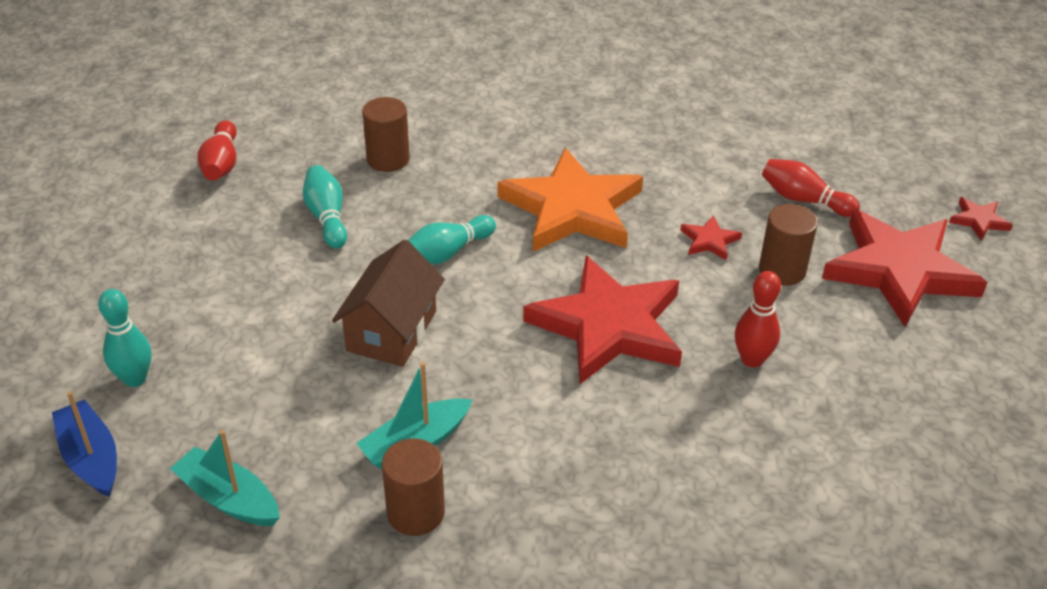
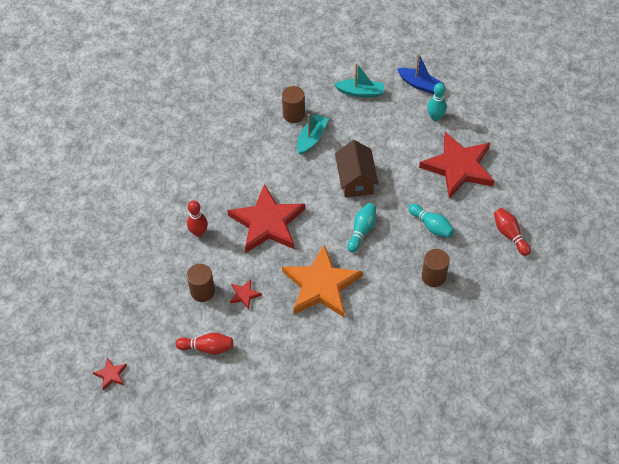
camera: 155 degrees right, 15 degrees up
red star [822,209,987,327] -> red star moved to [419,132,494,199]

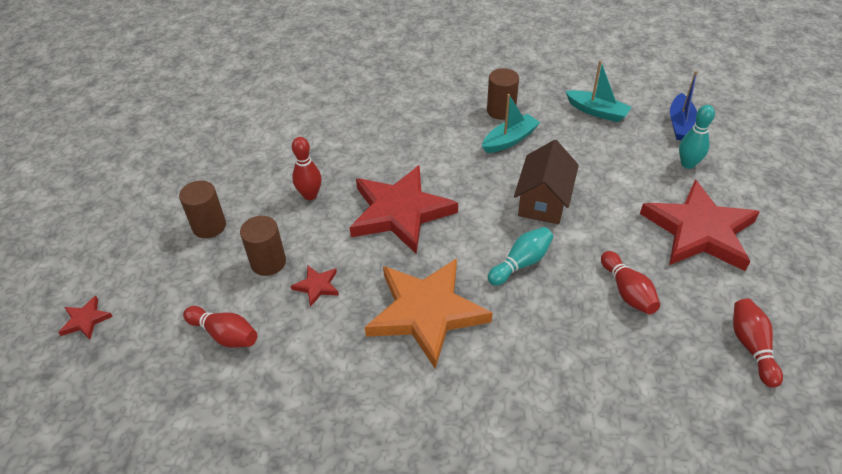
camera: 25 degrees right, 10 degrees down
blue boat [397,54,444,94] -> blue boat turned 45 degrees clockwise [670,71,698,140]
turquoise bowling pin [409,204,455,238] -> red bowling pin [601,251,660,314]
brown cylinder [422,249,450,287] -> brown cylinder moved to [179,181,226,238]

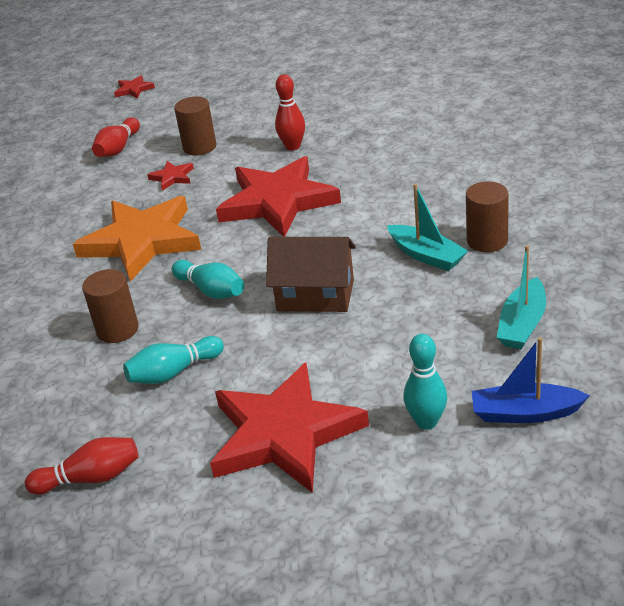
camera: 85 degrees right, 10 degrees down
brown cylinder [179,181,226,238] -> brown cylinder moved to [82,269,139,343]
red bowling pin [601,251,660,314] -> turquoise bowling pin [123,336,224,384]

